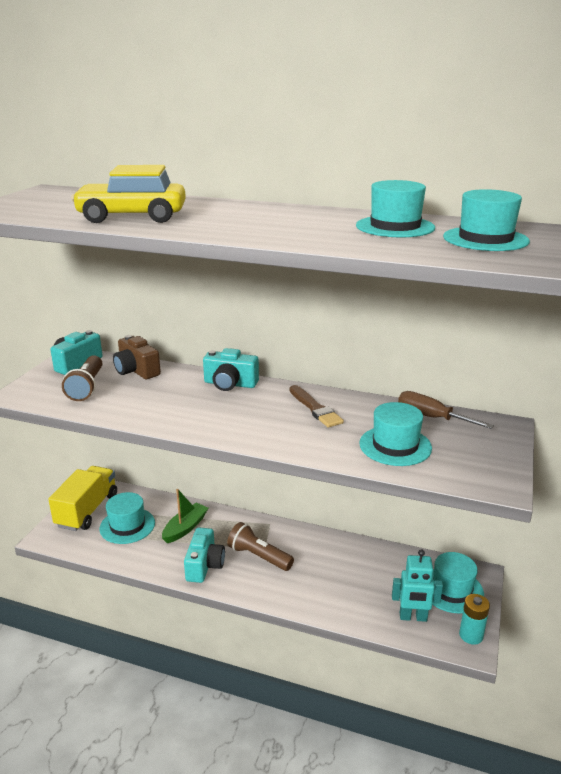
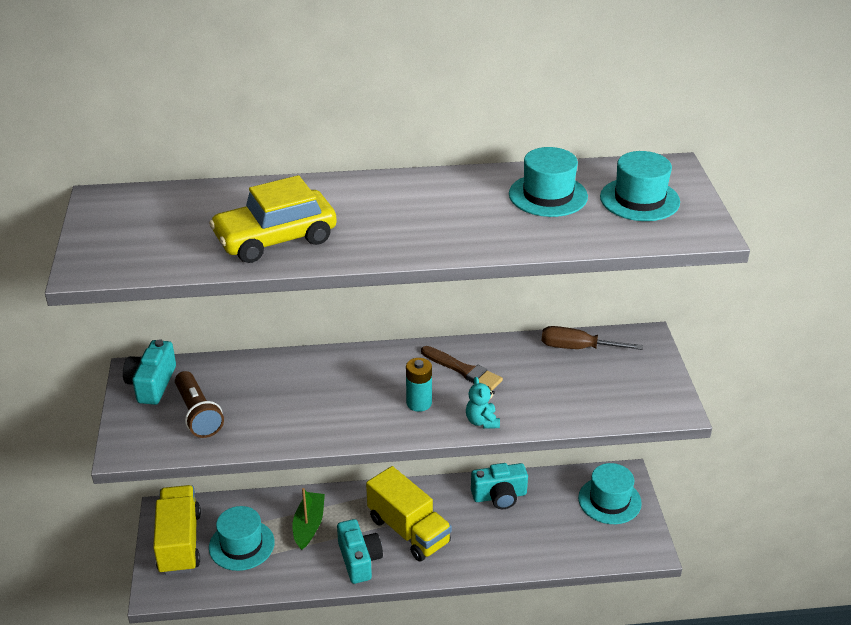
camera: 25 degrees left, 10 degrees up
brown camera [113,335,161,379] -> none
turquoise camera [203,348,259,391] -> turquoise camera moved to [471,463,528,509]
brown flashlight [227,522,294,571] -> yellow truck [366,466,452,561]
turquoise hat [360,402,432,466] -> none
turquoise robot [392,549,443,622] -> none
turquoise battery [459,594,490,645] -> turquoise battery moved to [406,358,432,412]
none -> turquoise teddy bear [466,377,500,428]

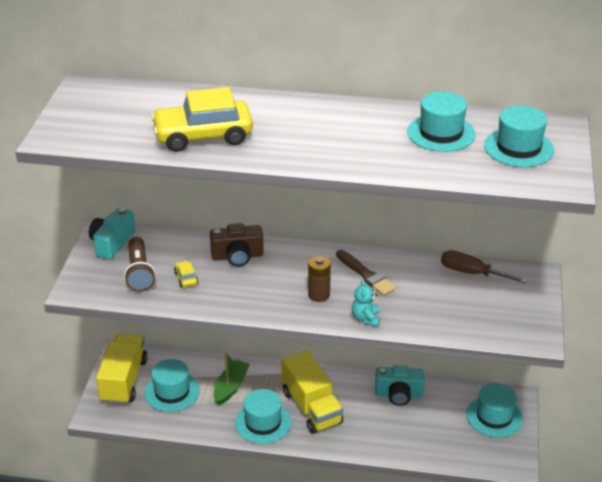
camera: 15 degrees right, 0 degrees up
turquoise camera [337,519,383,584] -> turquoise hat [235,389,291,444]
turquoise battery [406,358,432,412] -> brown battery [308,256,331,302]
none -> yellow car [174,260,198,288]
none -> brown camera [210,223,264,267]

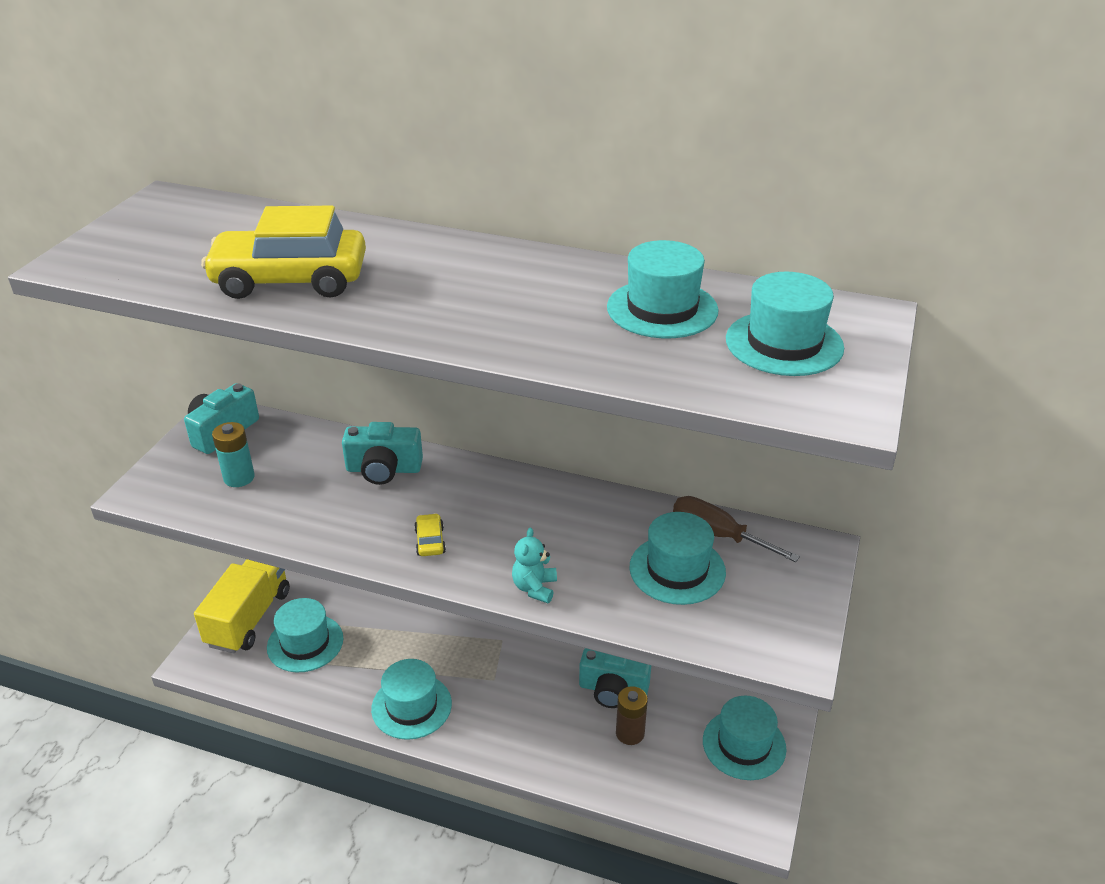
camera: 10 degrees right, 0 degrees up
brown flashlight [124,237,156,292] -> turquoise battery [212,422,255,487]
yellow car [174,260,198,288] -> yellow car moved to [414,513,446,556]
brown camera [210,223,264,267] -> turquoise camera [342,422,423,485]
green boat [214,353,250,405] -> none
yellow truck [281,350,343,434] -> none
brown battery [308,256,331,302] -> brown battery moved to [616,686,648,745]
brown brush [336,250,396,296] -> none
none -> turquoise hat [630,512,726,605]

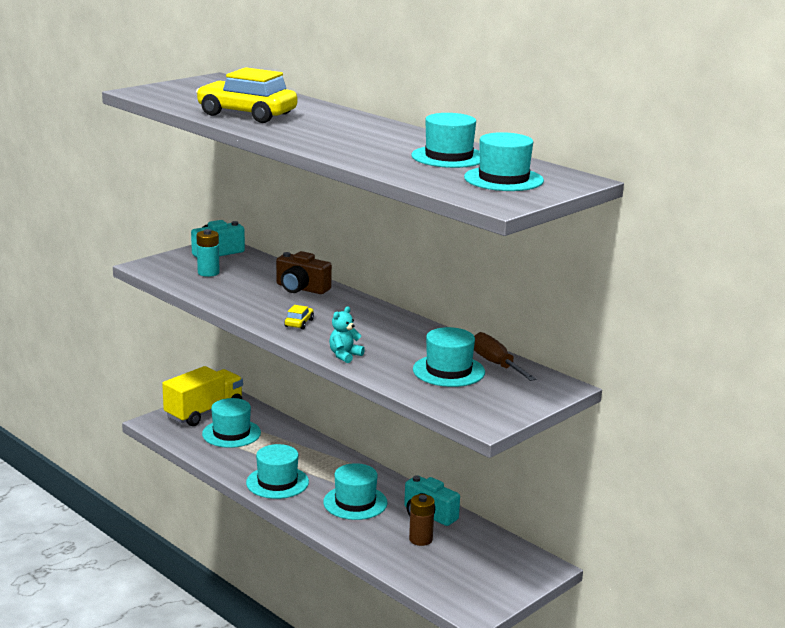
camera: 25 degrees right, 15 degrees down
turquoise camera [342,422,423,485] -> brown camera [276,251,332,294]
turquoise hat [703,696,786,780] -> turquoise hat moved to [323,463,388,520]

